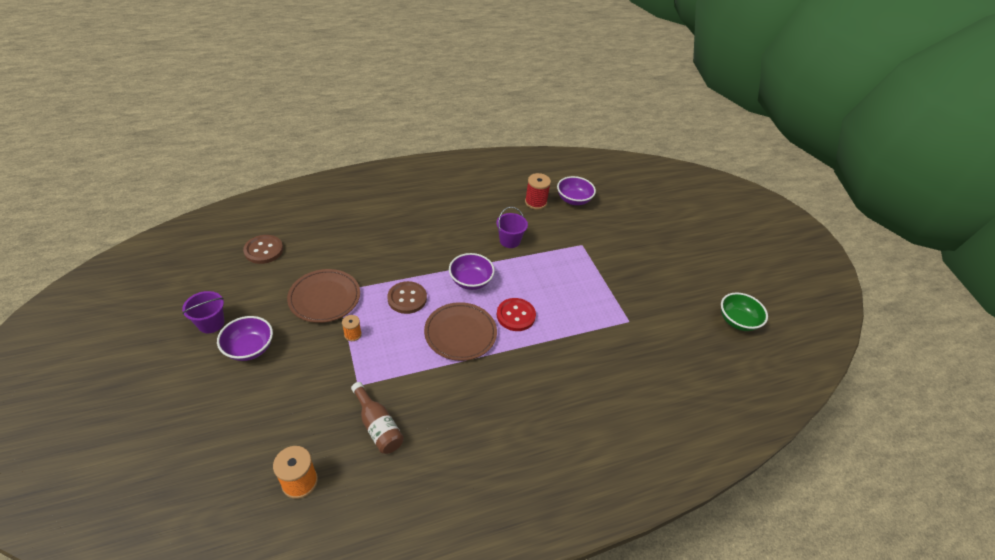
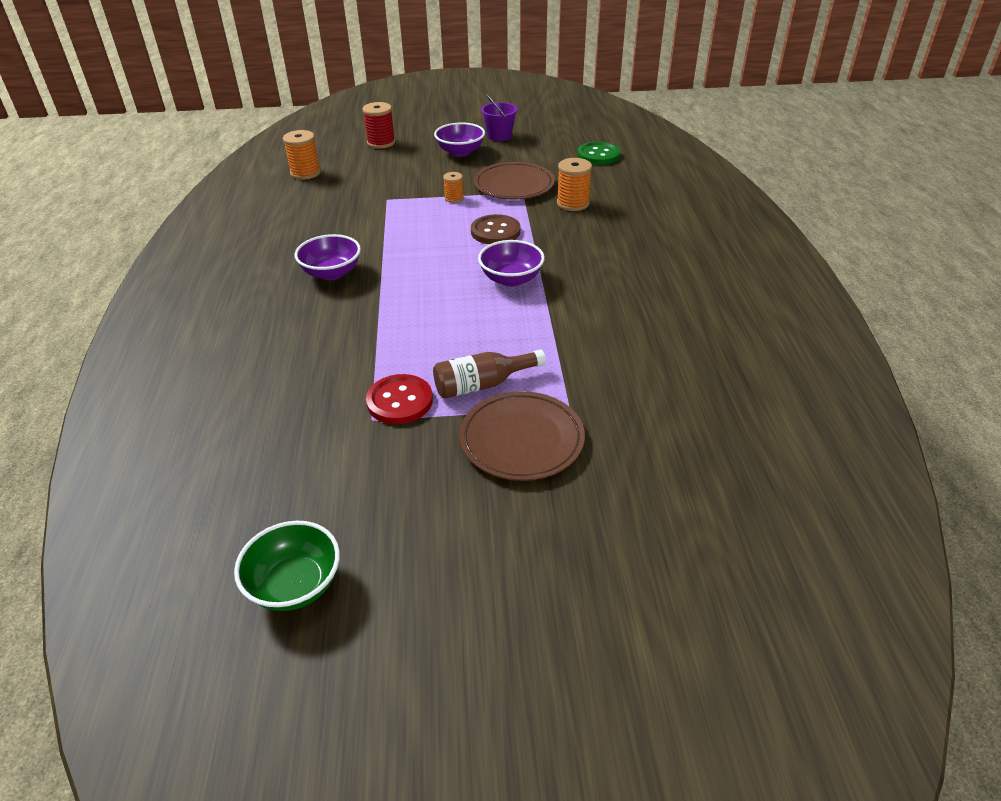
camera: 110 degrees right, 5 degrees down
brown button [243,235,283,264] -> green button [578,142,621,165]
brown bottle [351,382,404,454] -> brown bottle moved to [433,349,546,398]
brown plate [424,302,497,361] -> brown plate moved to [459,391,585,481]
purple bucket [496,207,528,248] -> none
red button [497,298,536,331] -> red button moved to [366,374,433,424]
red spool [525,173,551,210] -> red spool moved to [362,102,395,149]
purple bowl [557,176,596,205] -> purple bowl moved to [295,234,361,280]
none -> orange spool [557,158,592,211]

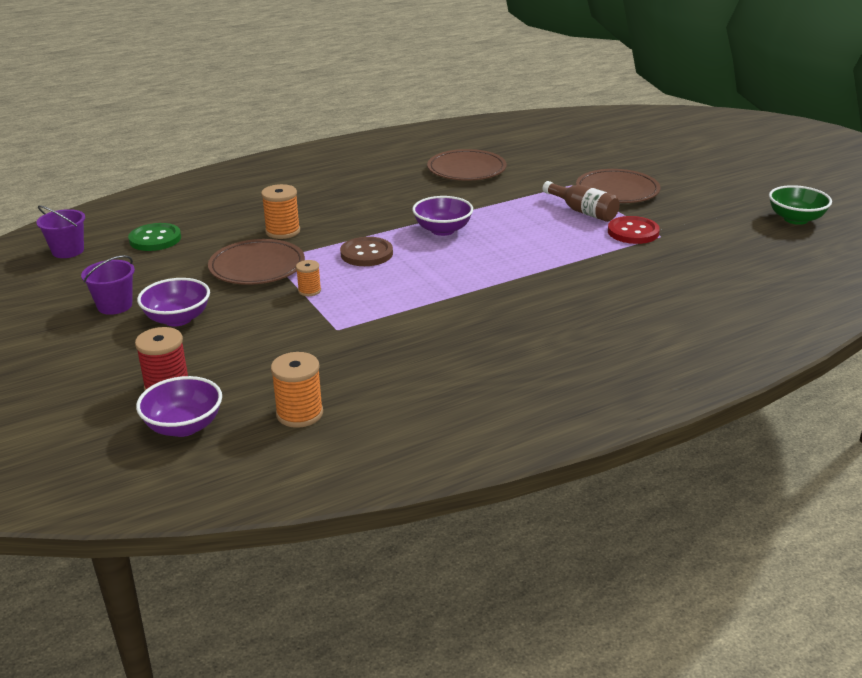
camera: 115 degrees left, 10 degrees down
purple bowl [295,234,361,280] -> purple bowl moved to [136,376,222,437]
none -> purple bucket [36,205,85,258]
none -> brown plate [427,149,507,180]

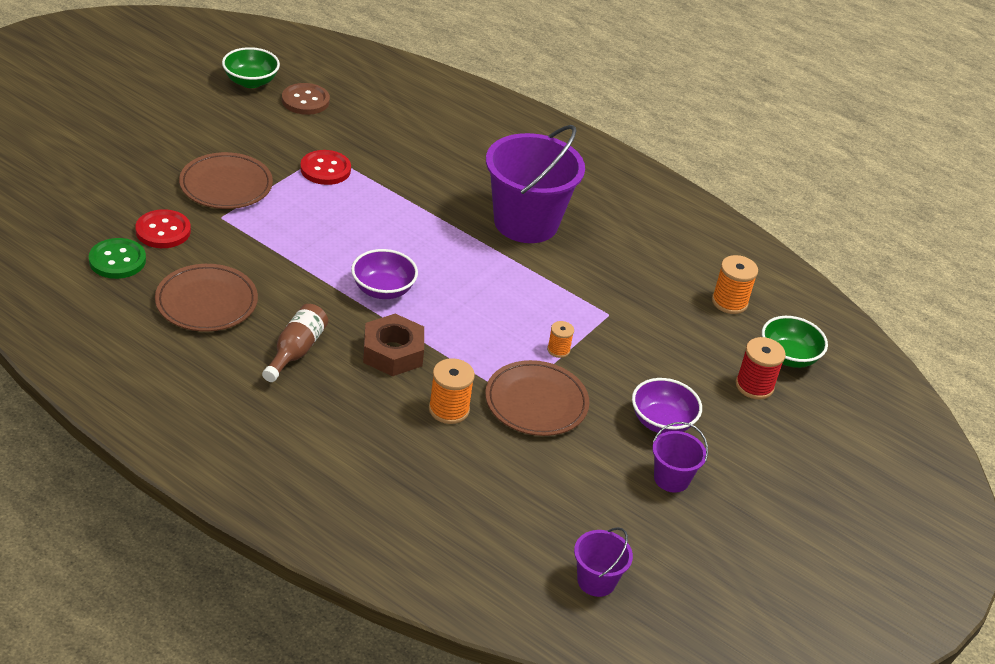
camera: 120 degrees left, 10 degrees up
green button [128,223,181,251] -> green button moved to [89,238,146,279]
purple bowl [136,376,222,437] -> green bowl [762,316,828,368]
brown button [340,237,393,266] -> brown button moved to [282,83,330,115]
brown bottle [543,181,620,222] -> brown bottle moved to [262,304,328,382]
none -> red button [135,209,191,248]
none -> brown nut [363,314,424,376]
none -> purple bucket [486,125,585,243]

